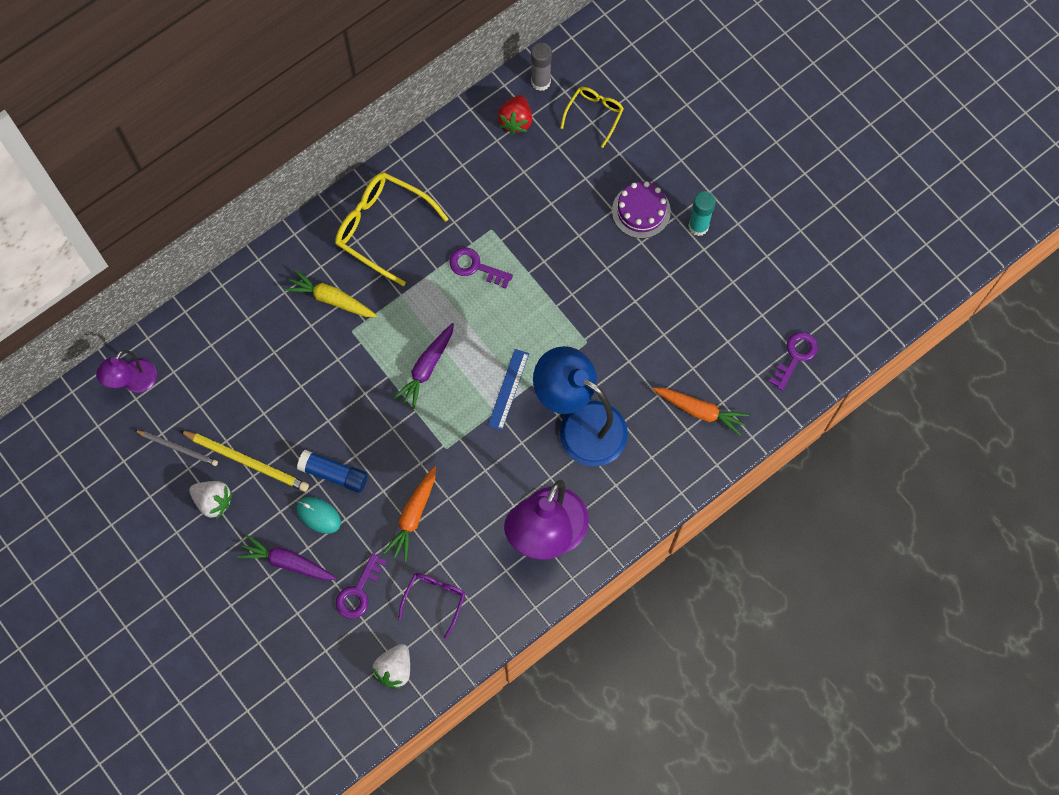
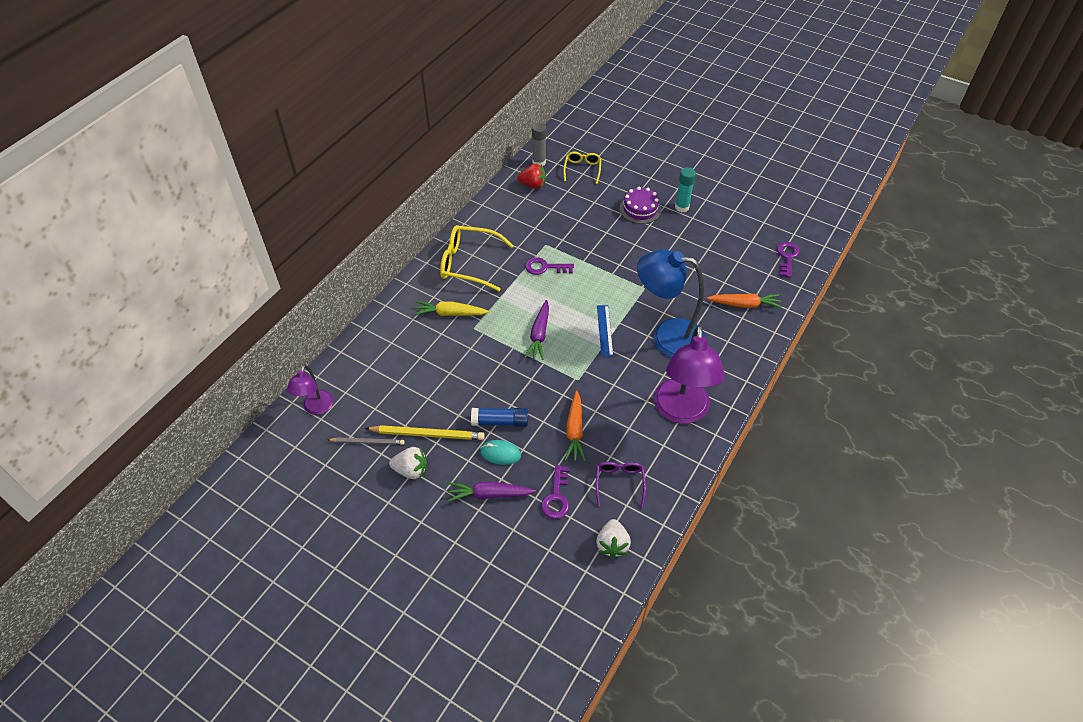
camera: 20 degrees left, 20 degrees down
red strawberry [498,95,532,134] -> red strawberry turned 75 degrees counterclockwise [517,164,546,189]

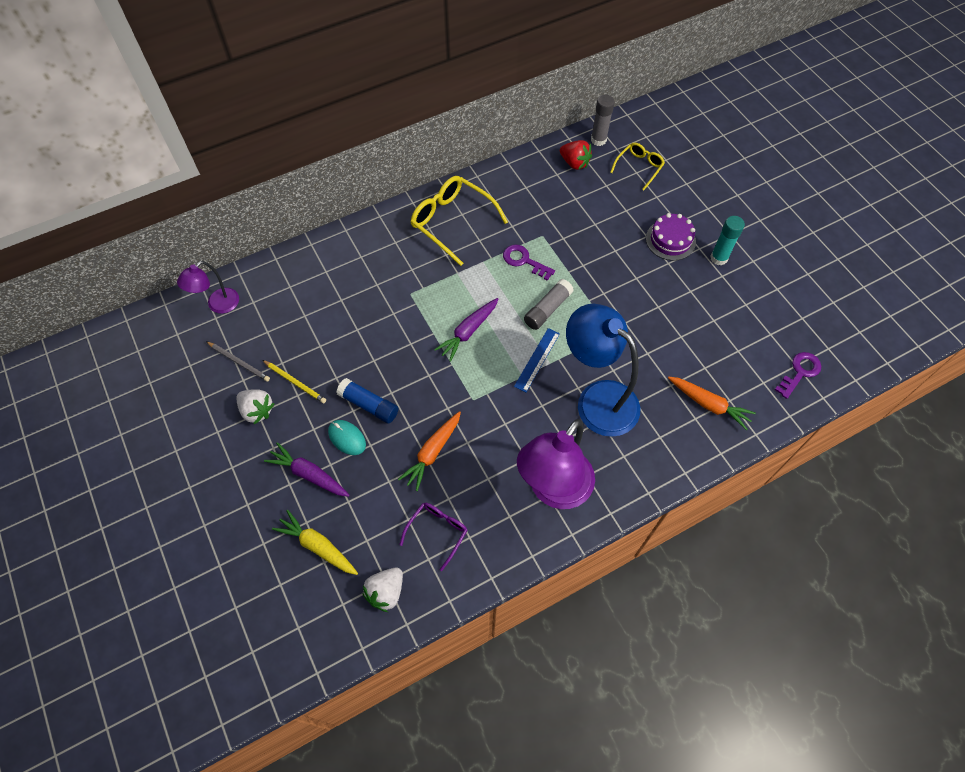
camera: 30 degrees right, 10 degrees up
yellow pencil [365,425,485,440] -> yellow pencil [262,360,326,403], size x0.64
yellow carrot [414,301,489,316] -> yellow carrot moved to [272,510,358,575]
purple key [541,465,569,519] -> none
none -> grey glue stick [524,279,573,330]

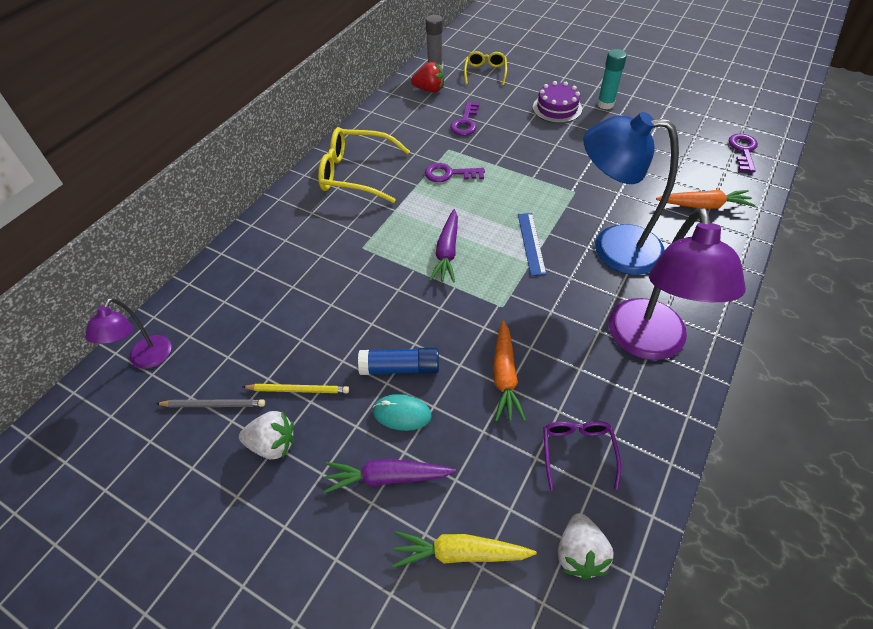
camera: 30 degrees left, 10 degrees down
grey glue stick [524,279,573,330] -> none
none -> purple key [450,101,479,135]

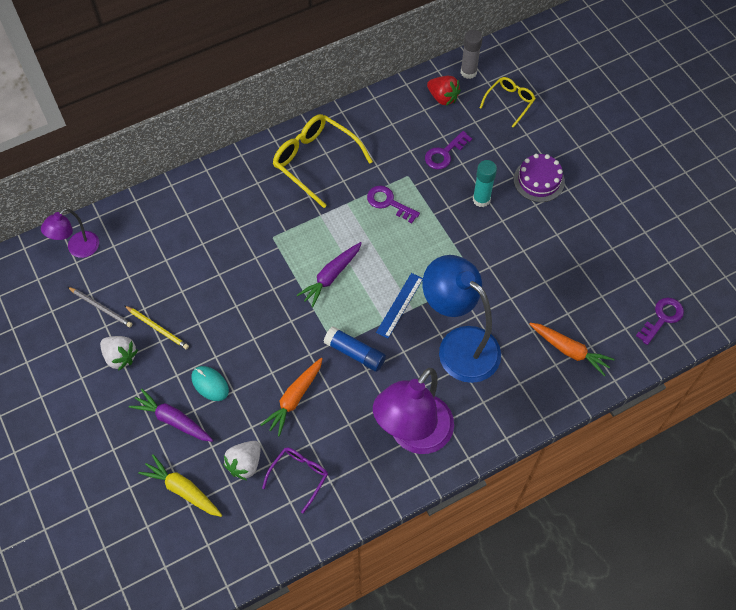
camera: 30 degrees right, 10 degrees up
blue glue stick [358,347,439,375] -> blue glue stick moved to [324,326,386,372]
white strawberry [558,513,614,580] -> white strawberry moved to [223,441,261,480]
turquoise glue stick [597,49,627,110] -> turquoise glue stick moved to [473,160,497,207]

